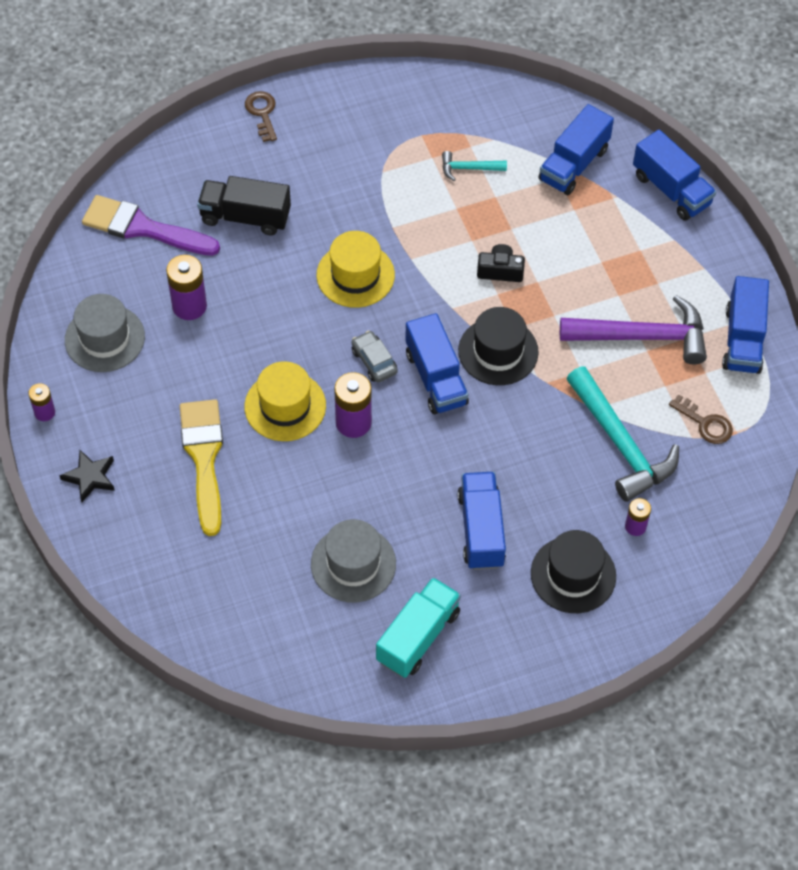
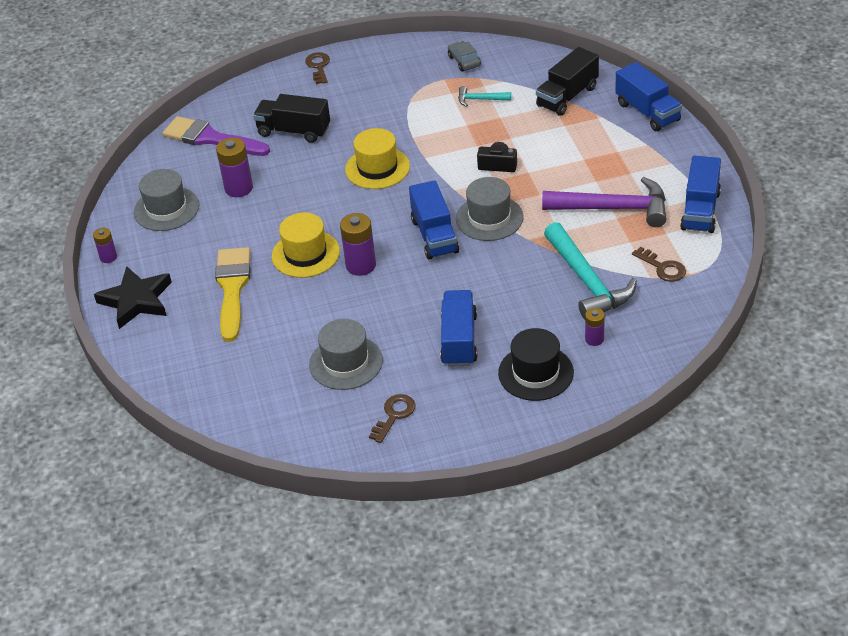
camera: 10 degrees right, 15 degrees down
black star [59,450,115,502] -> black star [94,266,172,329], size x1.64
grey car [352,331,398,383] -> grey car moved to [448,41,481,72]
turquoise truck [376,577,461,678] -> brown key [369,394,416,443]
black hat [458,307,539,385] -> grey hat [456,177,524,241]
blue truck [538,104,614,195] -> black truck [536,47,599,116]

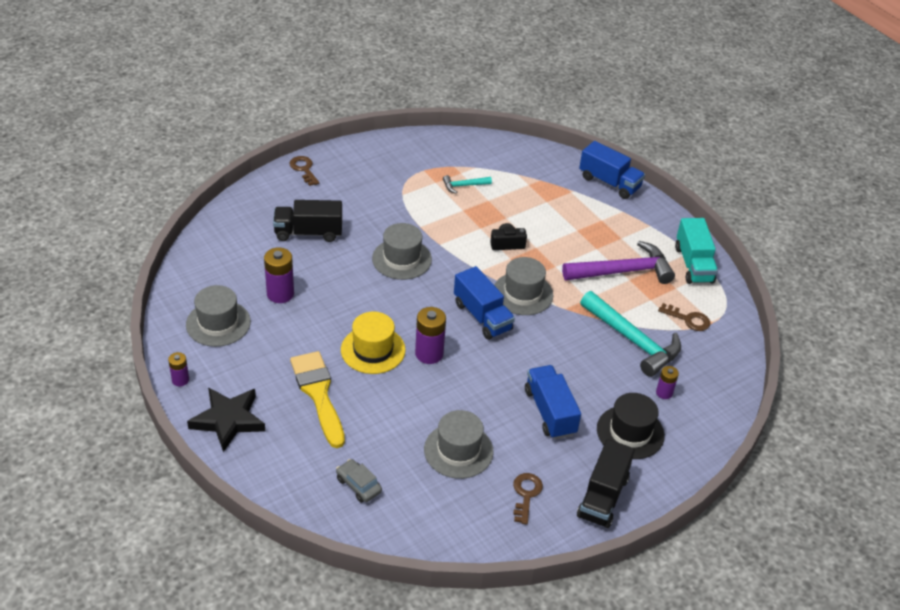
camera: 25 degrees left, 0 degrees up
purple brush [162,116,270,156] -> none
yellow hat [345,128,410,189] -> grey hat [372,223,432,280]
grey car [448,41,481,72] -> grey car moved to [336,459,382,503]
black truck [536,47,599,116] -> black truck moved to [577,439,635,528]
blue truck [680,156,721,233] -> turquoise truck [675,218,718,284]

